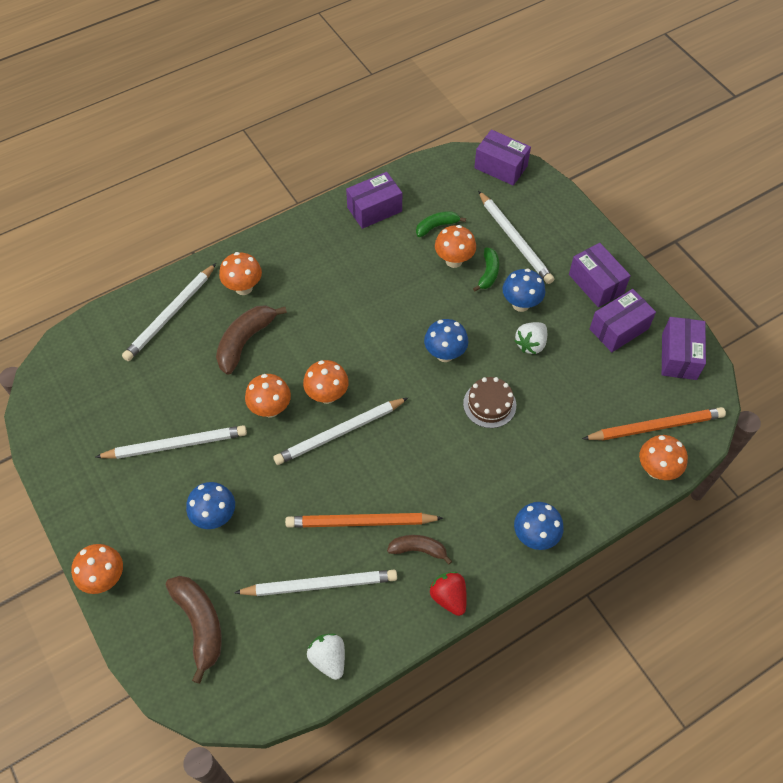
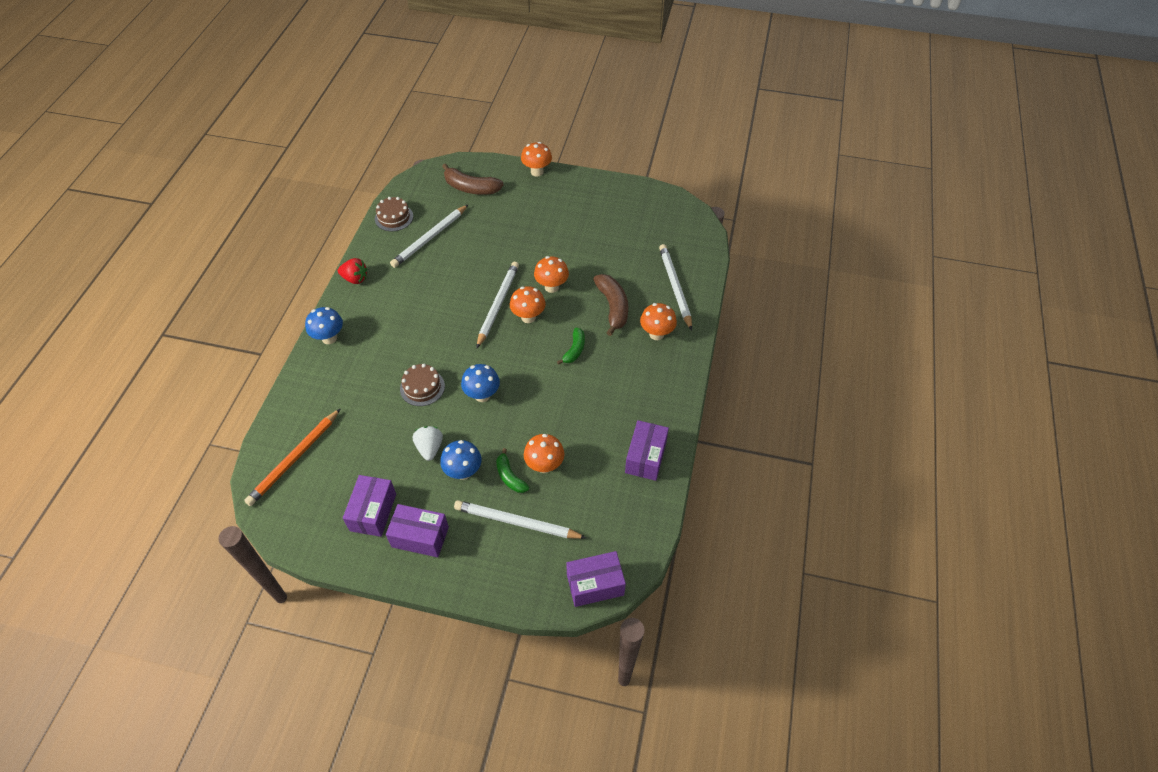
camera: 135 degrees right, 5 degrees down
white pencil [96,425,247,459] -> none
blue mushroom [186,482,235,529] -> none
orange pencil [285,513,443,528] -> none
white strawberry [307,634,345,680] -> brown cake [375,197,413,231]
brown banana [387,535,452,565] -> none
green banana [416,211,466,237] -> green banana moved to [557,328,585,365]
orange mushroom [639,435,688,480] -> none
purple box [662,317,706,380] -> none

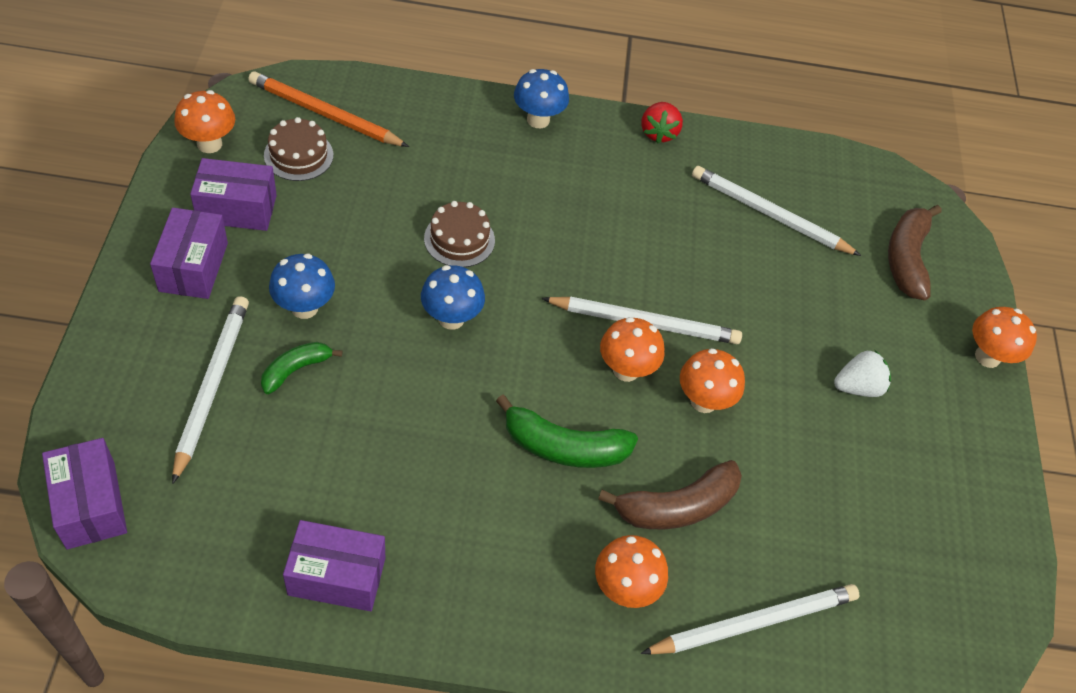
camera: 75 degrees right, 0 degrees up
brown cake [375,197,413,231] -> brown cake moved to [264,117,333,181]
white strawberry [413,426,443,461] -> white strawberry moved to [834,350,891,397]
orange mushroom [524,434,565,473] -> orange mushroom moved to [174,90,235,153]
green banana [557,328,585,365] -> green banana [496,395,638,468], size x1.63

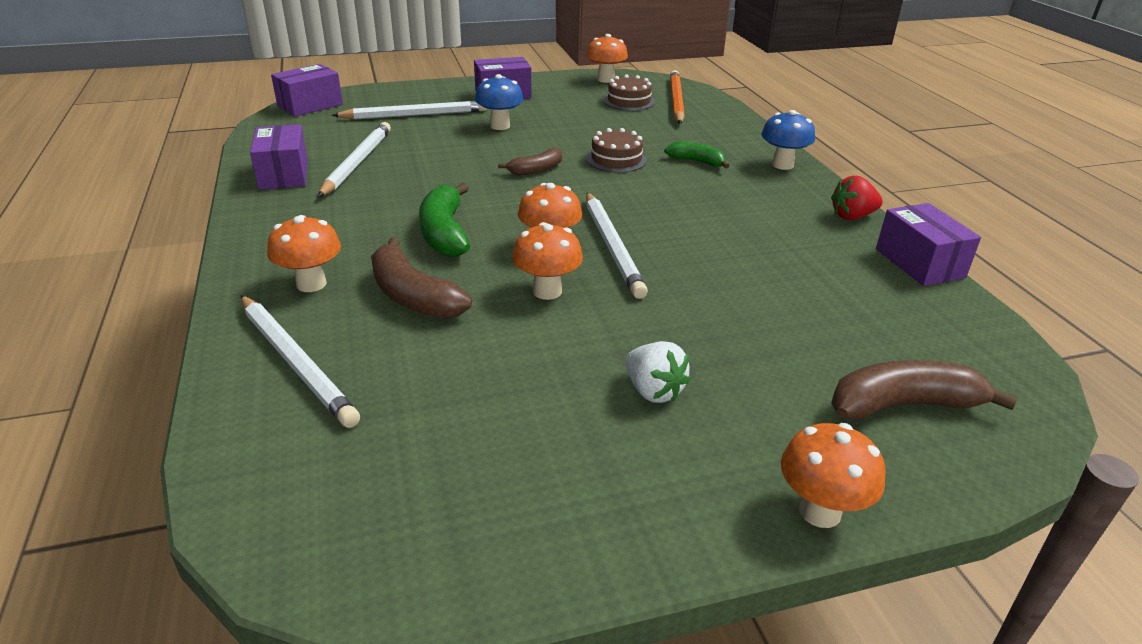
camera: 75 degrees right, 20 degrees down
purple box [190,158,277,231] -> purple box moved to [876,203,981,286]
green banana [261,342,342,394] -> green banana moved to [664,141,730,168]
blue mushroom [421,265,485,330] -> brown banana [498,148,562,175]
white pencil [692,166,861,256] -> white pencil moved to [318,122,391,197]

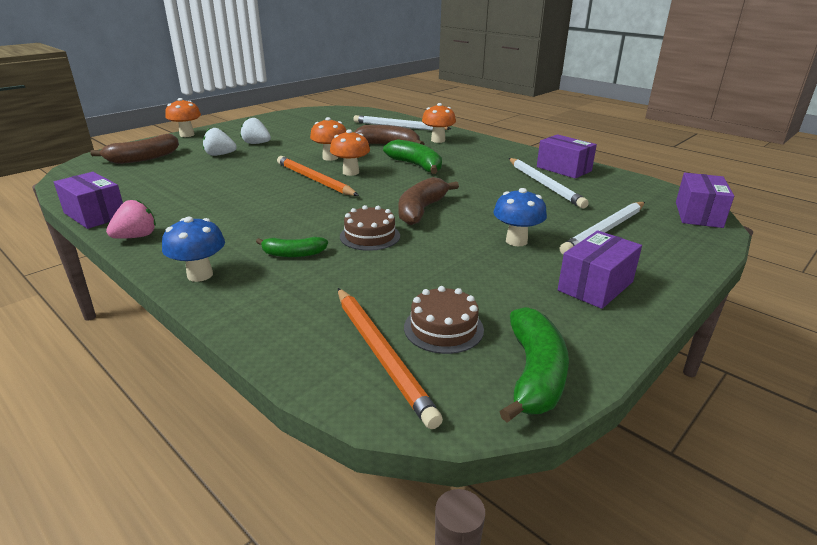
camera: 150 degrees right, 5 degrees down
brown banana [498,148,562,175] -> brown banana [399,177,459,225], size x1.63
orange mushroom [586,34,628,83] -> green banana [499,307,569,423]
white pencil [586,192,648,299] -> orange pencil [277,156,359,196]
red strawberry [831,176,883,220] -> pink strawberry [106,199,156,239]
none -> white strawberry [203,128,237,156]

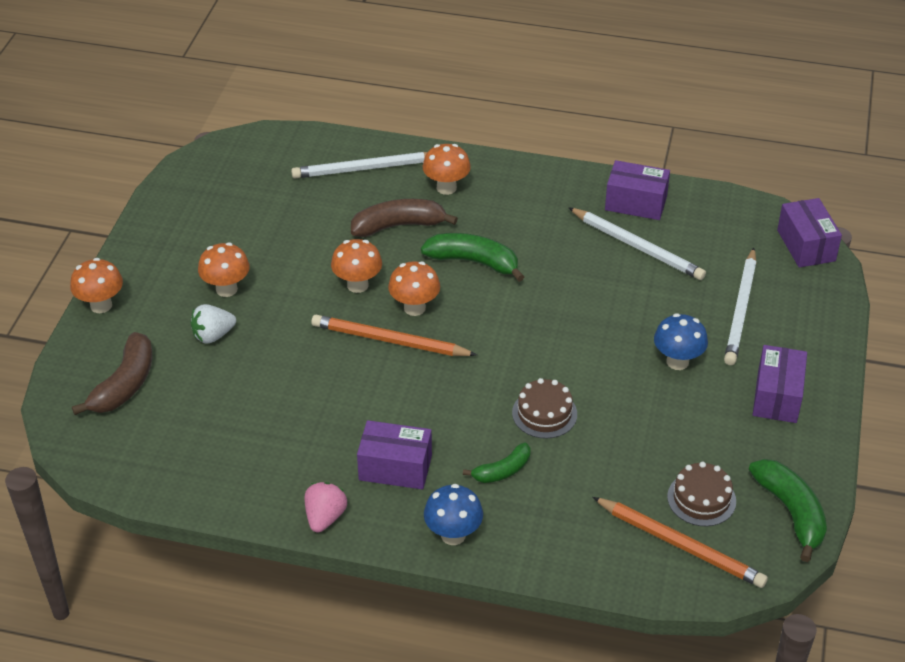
camera: 30 degrees left, 15 degrees up
purple box [54,172,123,229] -> purple box moved to [357,420,432,490]
white strawberry [240,118,271,144] -> orange mushroom [198,242,250,297]
brown banana [399,177,459,225] -> none

